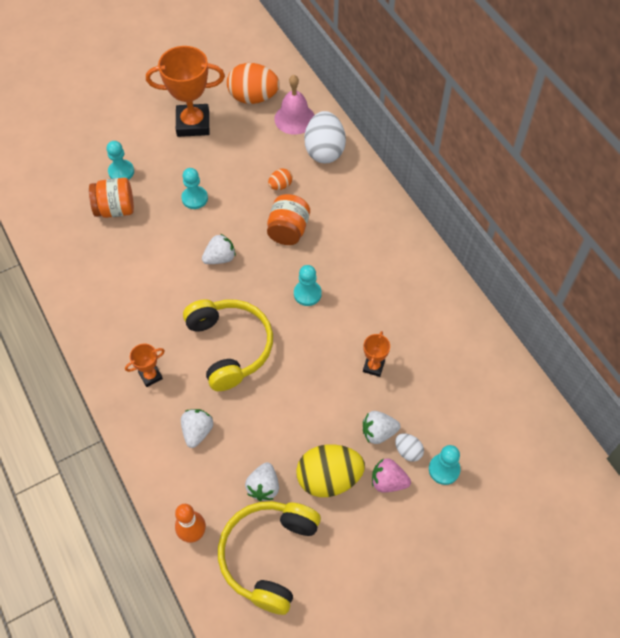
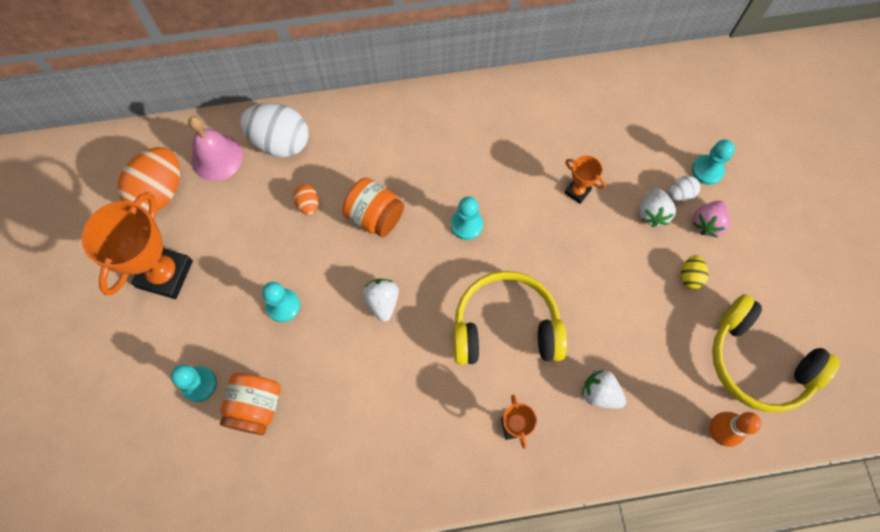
camera: 70 degrees left, 10 degrees up
white strawberry [245,462,279,501] -> none
yellow egg [296,444,365,497] -> yellow egg [681,255,708,290], size x0.48

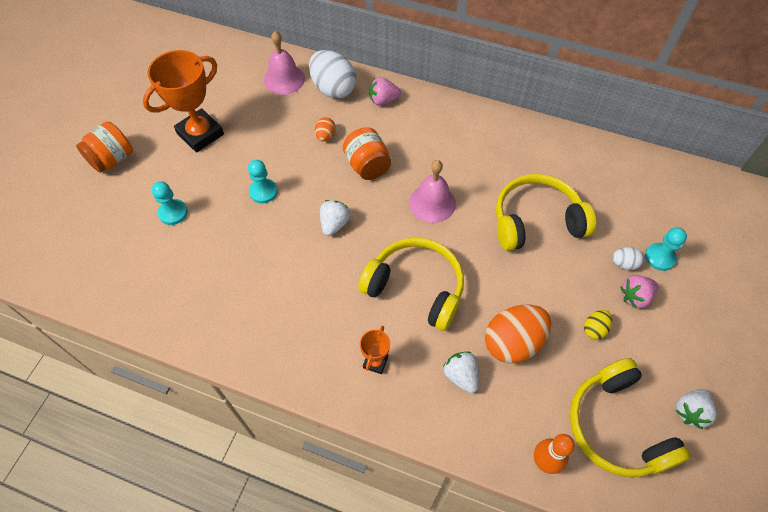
camera: 30 degrees right, 10 degrees down
orange egg [118,147,180,213] -> orange egg moved to [485,305,551,363]
orange jar [220,373,281,435] -> orange jar moved to [76,121,133,173]
turquoise pawn [451,196,483,240] -> pink bell [409,160,456,223]
orange trophy [564,155,606,204] -> yellow headphones [496,174,596,251]
white strawberry [639,188,676,227] -> white strawberry moved to [676,389,717,429]
none -> pink strawberry [369,77,401,106]

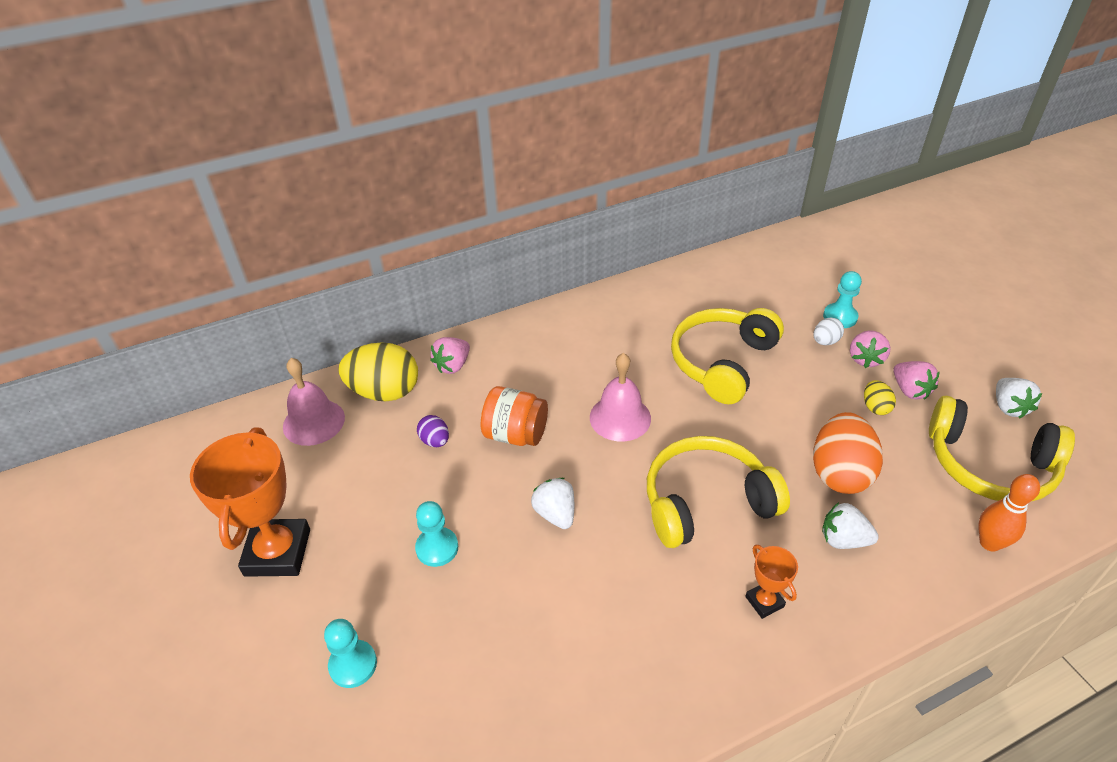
camera: 45 degrees left, 15 degrees down
orange jar [76,121,133,173] -> none
white egg [309,50,357,99] -> yellow egg [338,342,418,401]
orange egg [315,117,336,141] -> purple egg [417,415,449,447]
none -> pink strawberry [893,361,940,400]

